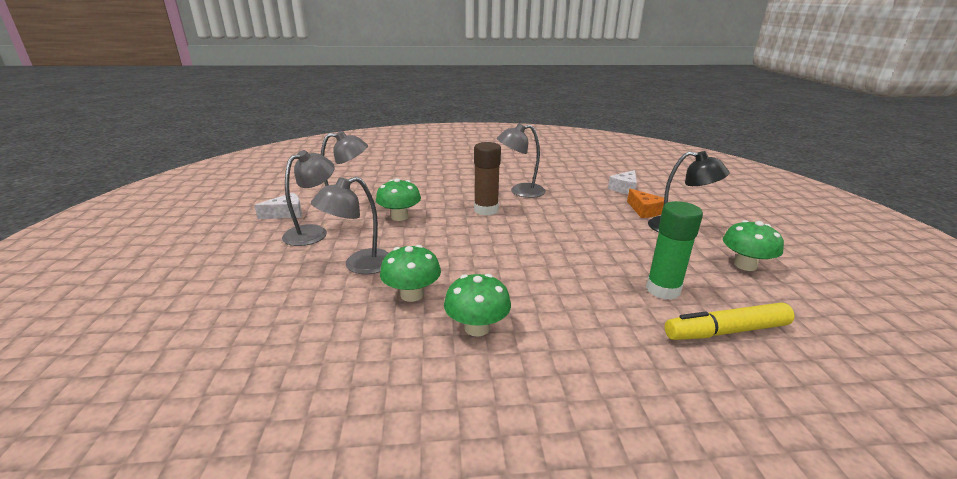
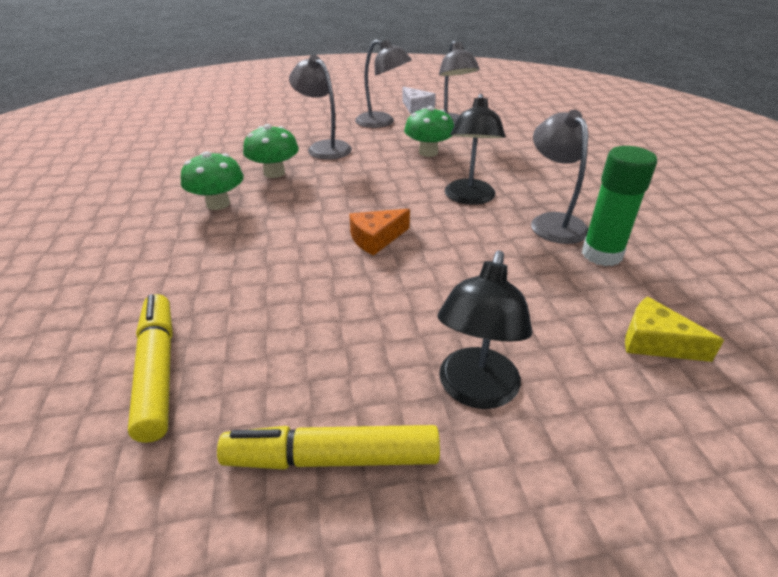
camera: 85 degrees right, 10 degrees up
brown glue stick [474,142,501,215] -> black lamp [445,94,505,205]
white cheese [608,170,637,194] -> yellow cheese [625,297,724,362]
orange cheese [627,189,664,218] -> orange cheese moved to [349,209,410,255]
green glue stick [646,201,703,300] -> green glue stick moved to [582,146,657,266]
green mushroom [723,220,784,271] -> yellow marker [217,425,440,469]

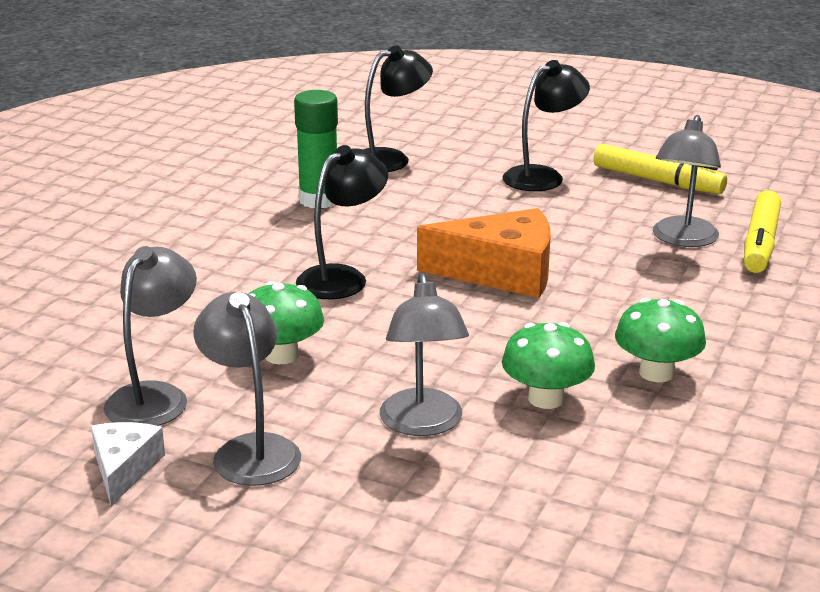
camera: 145 degrees left, 10 degrees down
orange cheese [349,209,410,255] -> orange cheese [417,208,551,298], size x1.80
grey lamp [531,110,589,244] -> grey lamp moved to [653,115,721,247]
yellow cheese [625,297,724,362] -> black lamp [363,45,433,172]

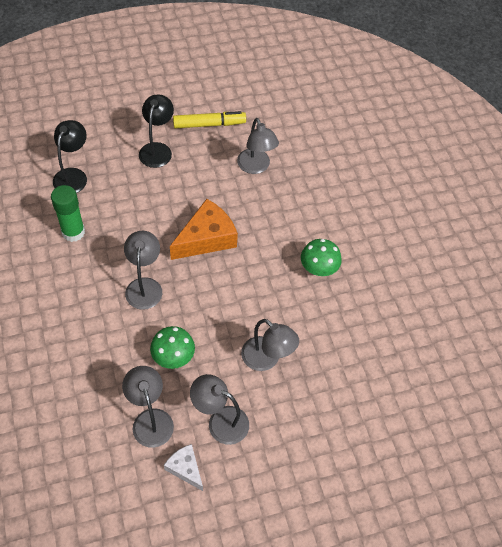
camera: 45 degrees left, 30 degrees up
black lamp [296,145,388,299] -> grey lamp [124,231,162,310]
green mushroom [502,322,595,409] -> none
yellow marker [744,190,781,273] -> none

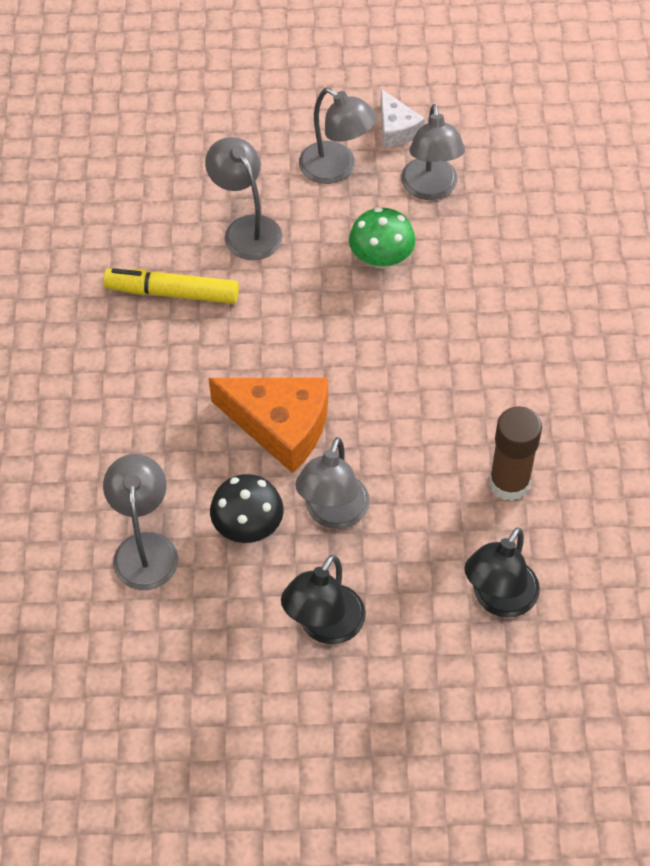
camera: 160 degrees left, 0 degrees up
green glue stick [51,185,85,242] -> brown glue stick [489,406,542,501]
grey lamp [124,231,162,310] -> grey lamp moved to [295,437,370,529]
orange cheese [170,199,238,260] -> orange cheese turned 135 degrees counterclockwise [209,378,328,473]
yellow marker [173,111,246,129] -> yellow marker moved to [103,268,239,304]
green mushroom [301,239,342,276] -> none
none -> black mushroom [210,474,284,543]

